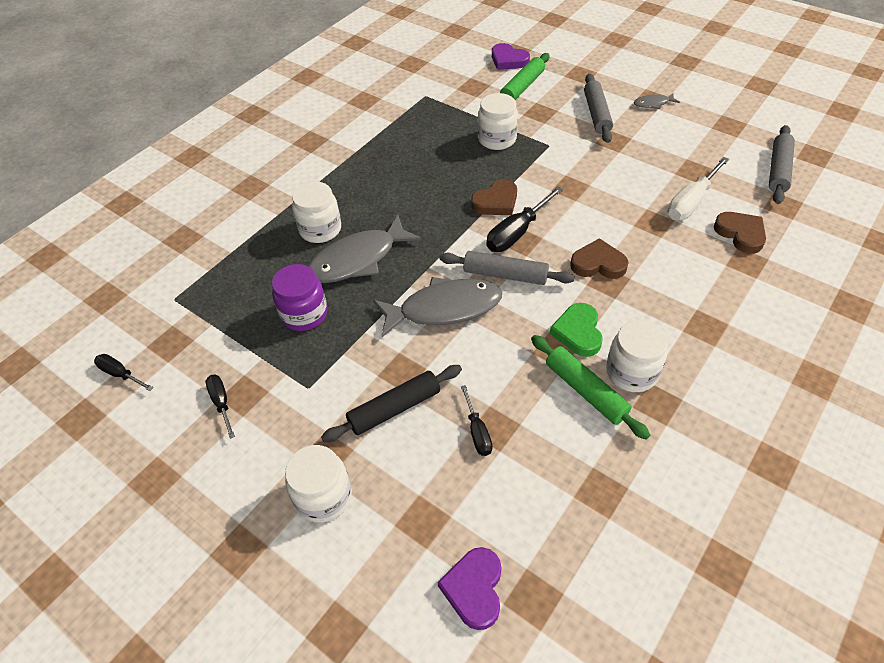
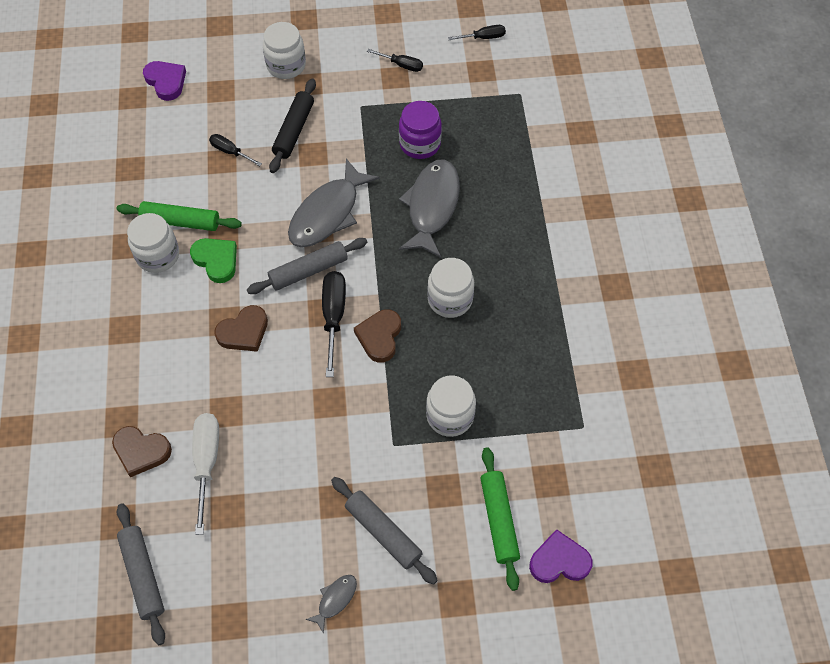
camera: 135 degrees right, 10 degrees up
white jar [292,181,341,243] -> white jar moved to [427,258,474,318]

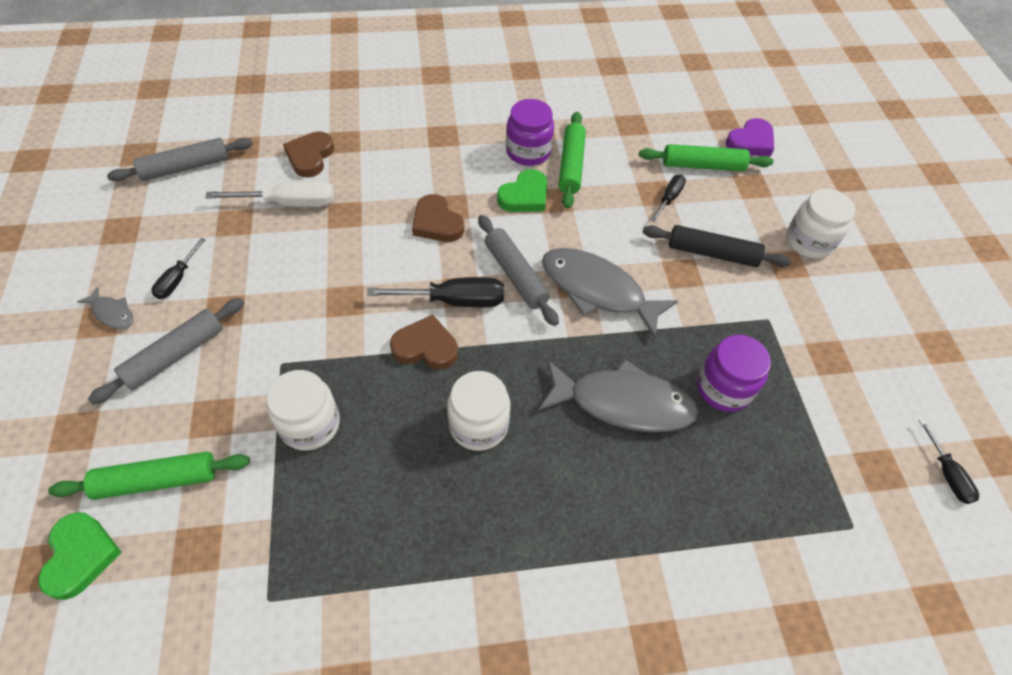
camera: 85 degrees right, 5 degrees down
white jar [127,213,179,273] -> purple jar [506,99,554,166]
black screwdriver [367,49,423,72] -> black screwdriver moved to [152,238,206,299]
purple heart [529,529,593,583] -> green heart [38,512,122,600]
none -> green rolling pin [639,144,774,171]

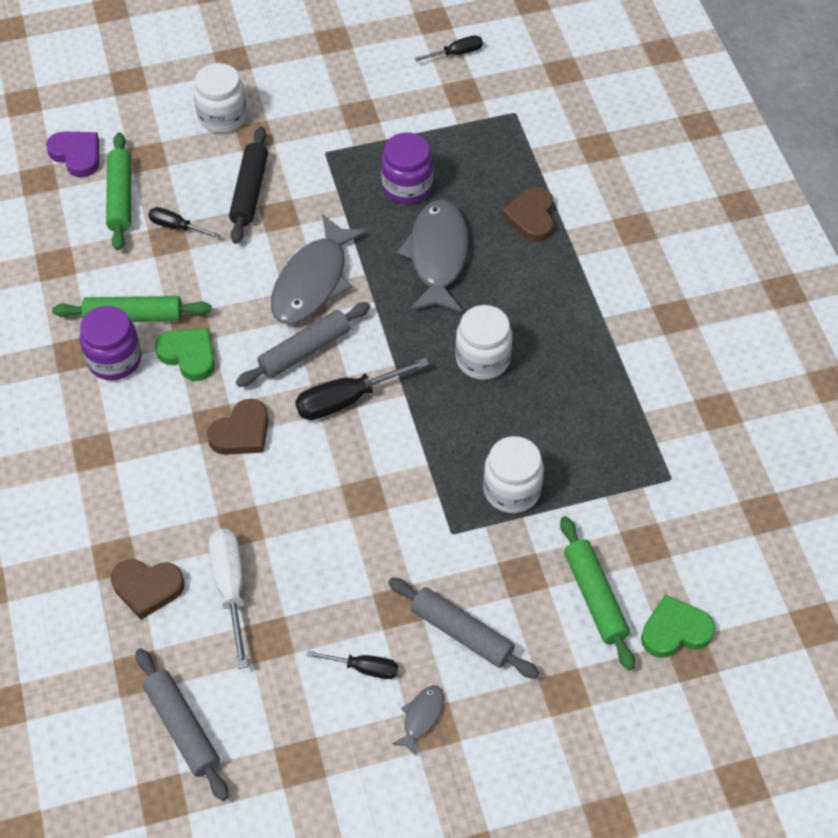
camera: 95 degrees left, 0 degrees up
black screwdriver [367,277,504,307] -> black screwdriver turned 105 degrees counterclockwise [295,358,429,420]
brown heart [390,315,458,369] -> brown heart moved to [502,187,554,242]

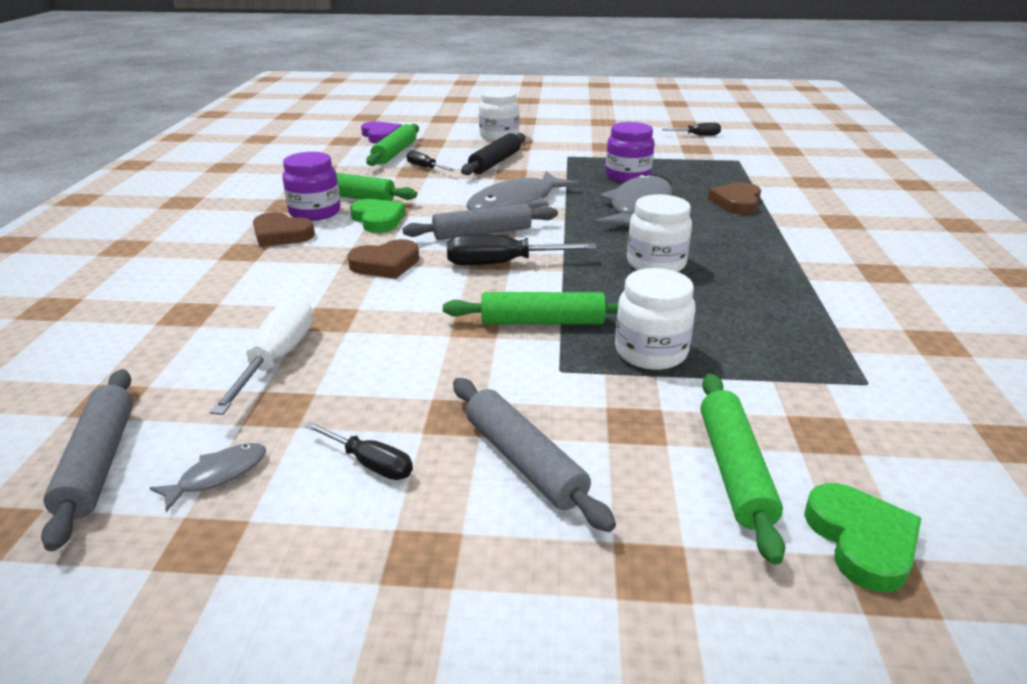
camera: 20 degrees right, 25 degrees down
brown heart [111,559,184,620] -> brown heart moved to [253,212,315,247]
grey fish [392,685,444,757] -> grey fish moved to [150,443,266,512]
green heart [641,595,715,658] -> green heart turned 75 degrees clockwise [804,483,921,592]
none -> green rolling pin [443,292,619,324]

